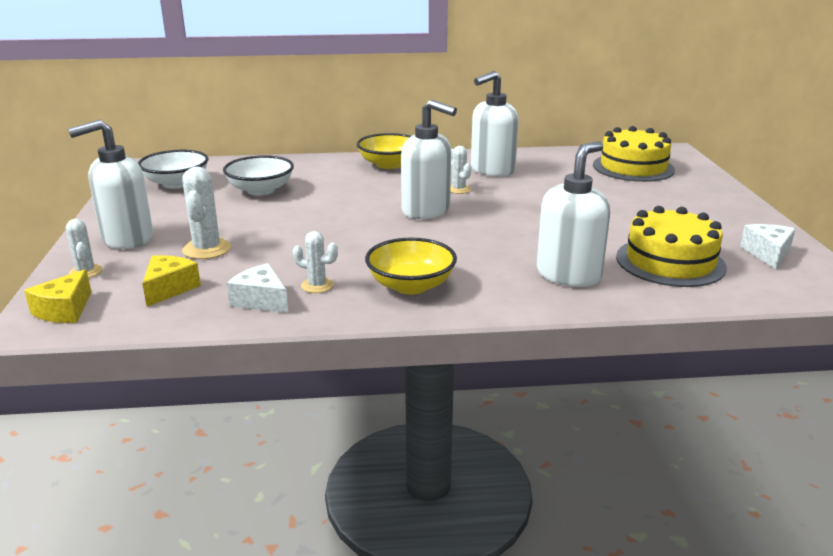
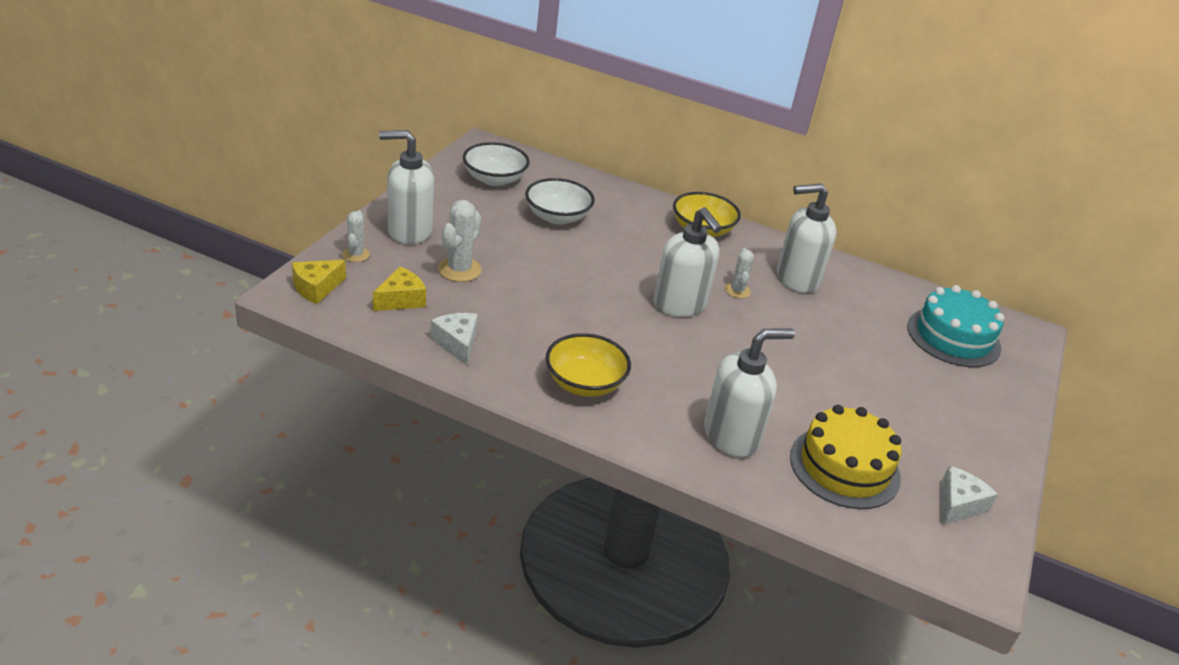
camera: 25 degrees right, 10 degrees up
white cactus [293,231,338,293] -> none
yellow cake [593,126,675,182] -> turquoise cake [907,285,1004,367]

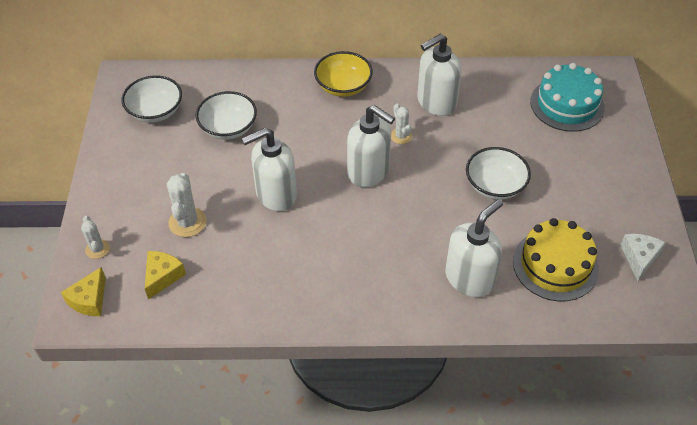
camera: 20 degrees left, 15 degrees up
white soap dispenser [379,130,434,244] -> white soap dispenser moved to [242,128,297,211]
white cheese [430,313,478,365] -> none
yellow bowl [546,333,631,397] -> none
none -> white bowl [466,147,531,200]

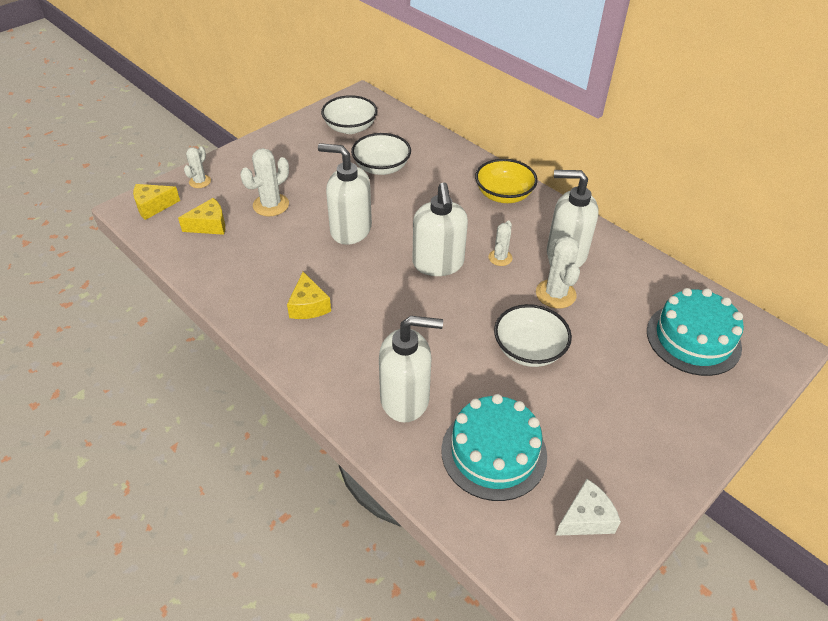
camera: 45 degrees right, 5 degrees down
yellow cake [513,218,599,302] -> turquoise cake [441,394,547,501]
none -> yellow cheese [287,272,331,319]
none -> white cactus [536,236,580,309]

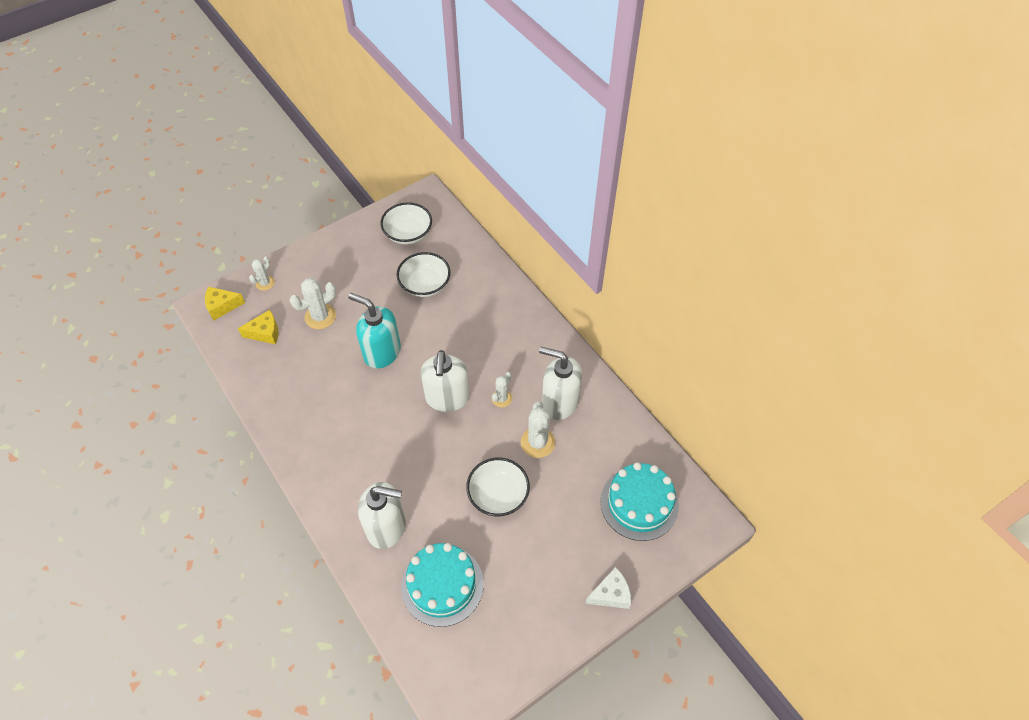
camera: 10 degrees right, 10 degrees up
yellow cheese [287,272,331,319] -> none
white soap dispenser [318,143,372,245] -> turquoise soap dispenser [348,293,401,369]
yellow bowl [475,159,538,203] -> none
white cheese [555,479,621,536] -> white cheese moved to [585,567,631,609]

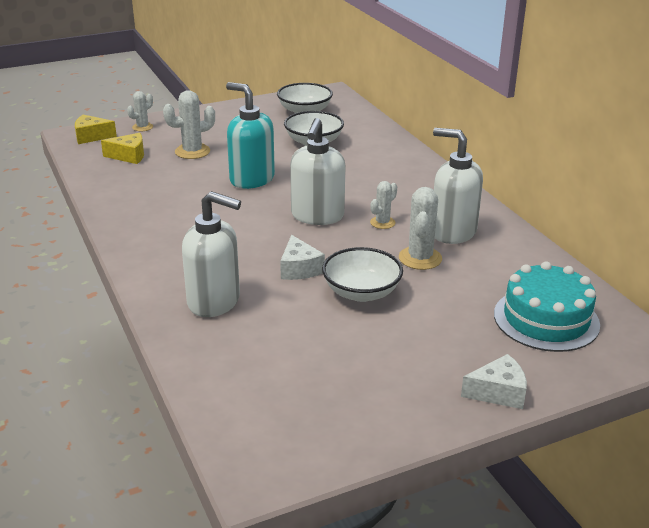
camera: 10 degrees right, 25 degrees down
turquoise cake [401,543,484,627] -> none
none -> white cheese [280,235,325,280]

